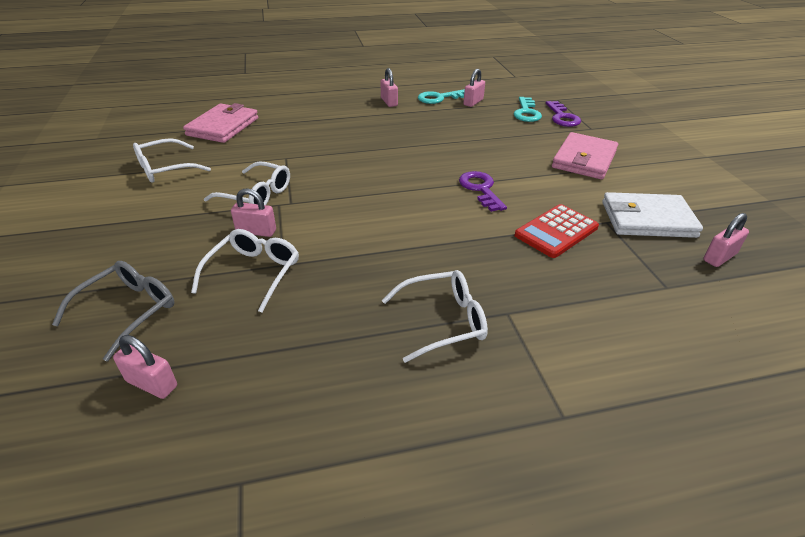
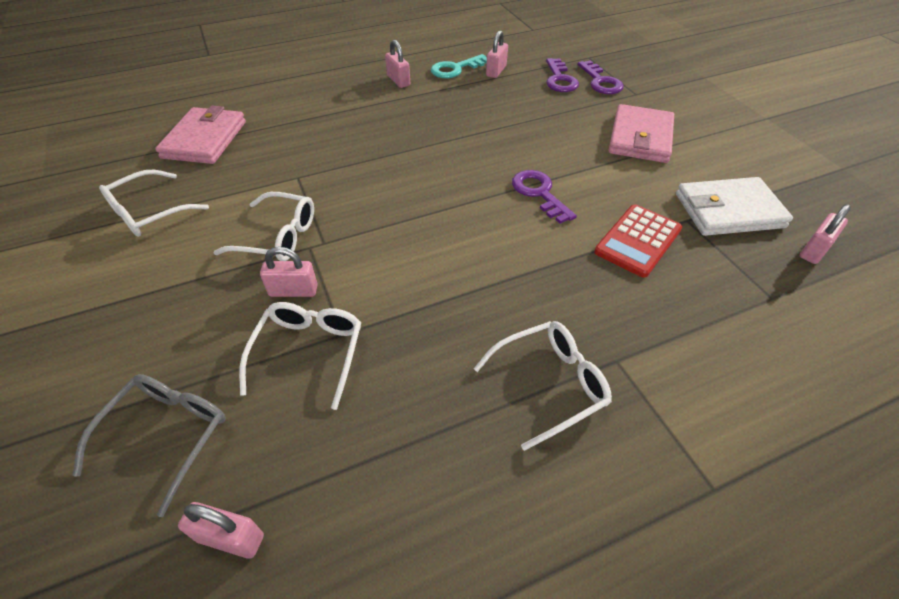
camera: 10 degrees left, 10 degrees up
turquoise key [513,97,542,122] -> purple key [546,58,579,92]

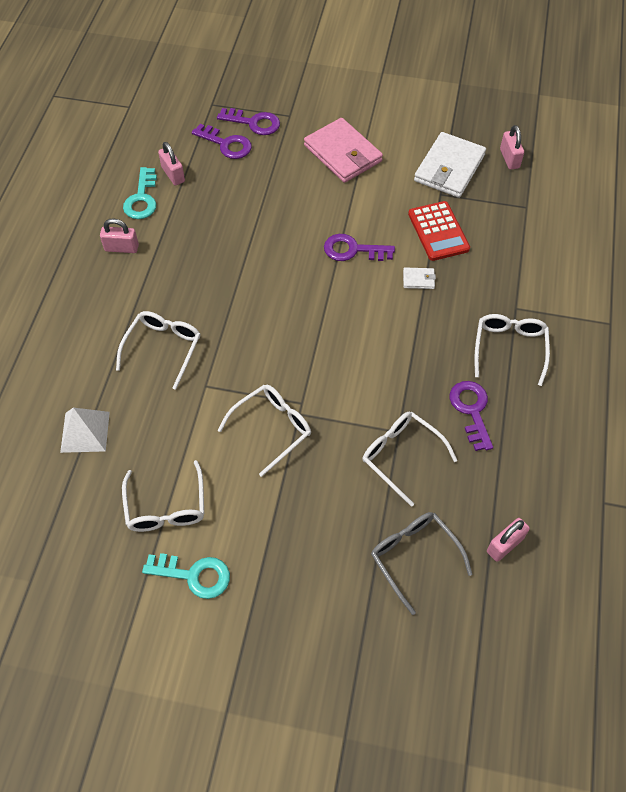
camera: 55 degrees left, 10 degrees up
pink wallet [155,106,246,164] -> white pyramid [60,408,110,453]
pink padlock [260,247,318,297] -> none
none -> white glasses [116,311,200,390]
none -> turquoise key [142,553,230,599]
none -> white wallet [403,267,436,289]
none -> purple key [450,381,493,451]

